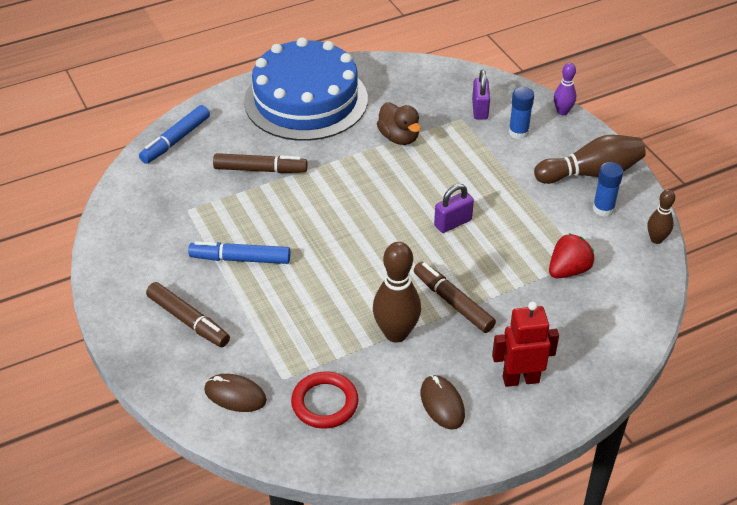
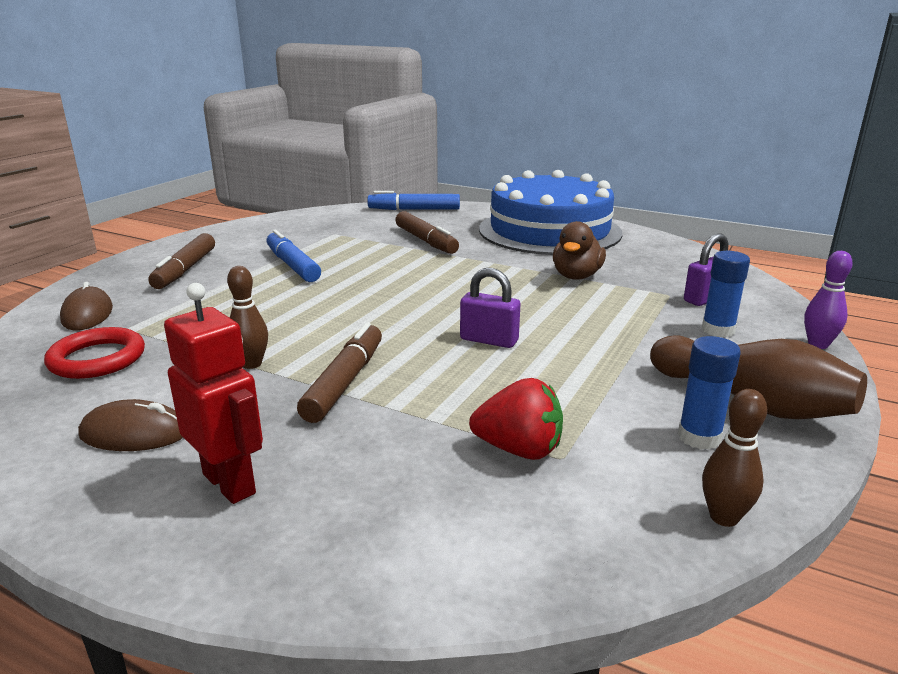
camera: 55 degrees right, 20 degrees down
brown bowling pin [373,242,421,343] -> brown bowling pin [227,266,268,369], size x0.57
brown mouse [421,375,465,430] -> brown mouse turned 60 degrees clockwise [78,399,183,451]

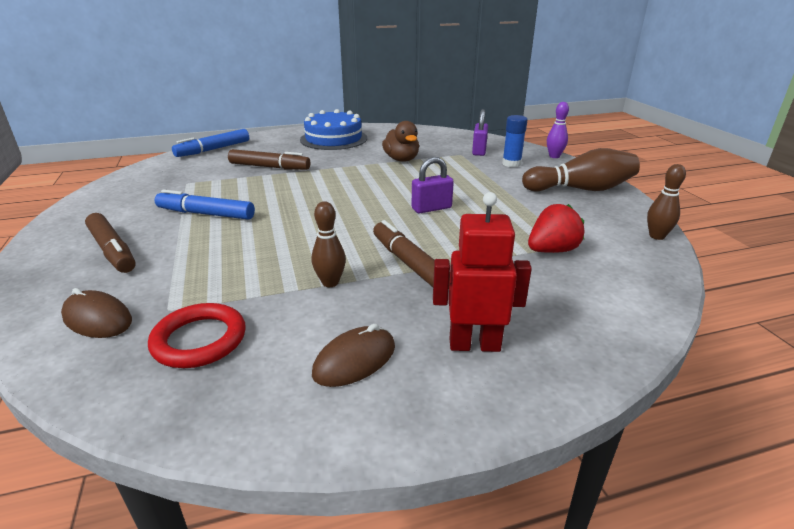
camera: 45 degrees left, 5 degrees up
blue cake [479,170,623,255] -> blue cake [300,109,367,150], size x0.65
blue glue stick [678,336,741,450] -> none

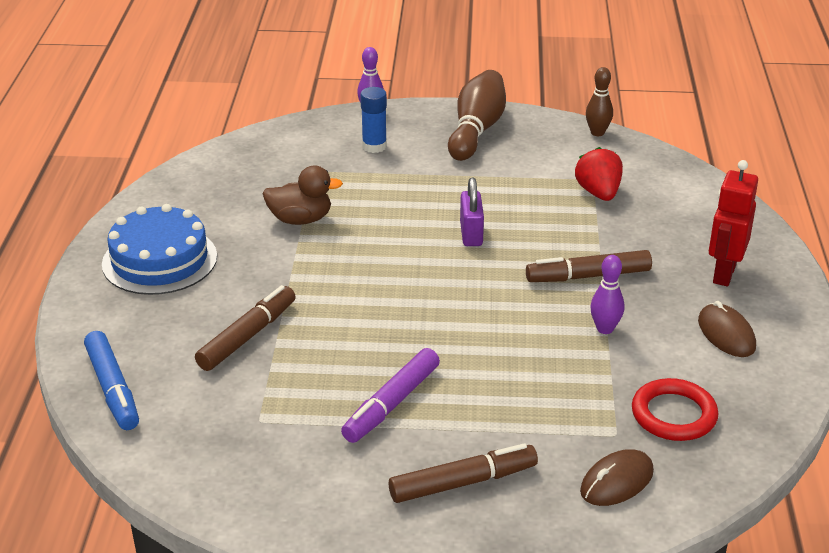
camera: 70 degrees left, 5 degrees up
blue marker [155,190,255,220] -> purple marker [341,348,440,443]
brown bowling pin [312,202,346,287] -> purple bowling pin [590,255,625,334]
purple padlock [472,109,488,156] -> none

